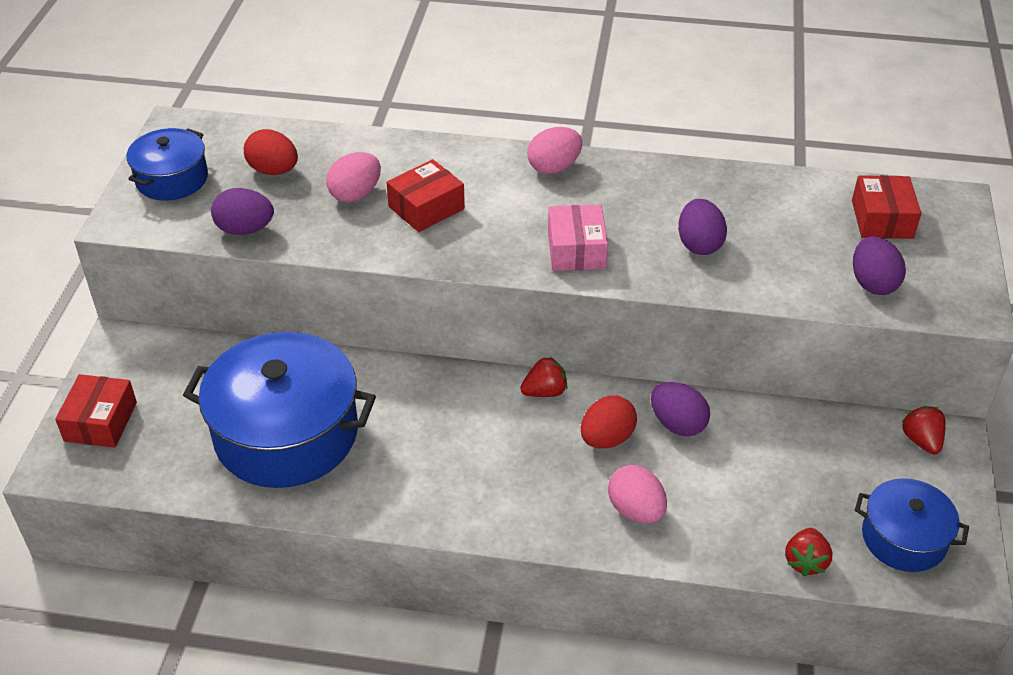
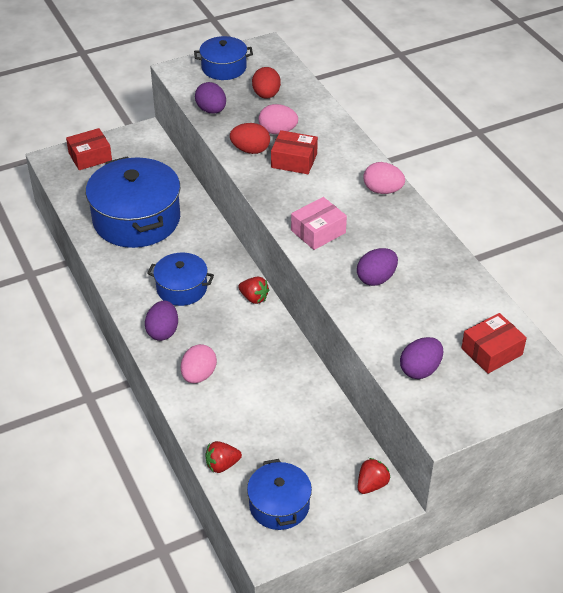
camera: 55 degrees right, 0 degrees up
red egg [581,395,637,449] -> red egg moved to [230,123,270,154]
purple egg [651,382,710,436] -> purple egg moved to [145,301,178,341]
none -> blue pot [147,253,214,306]

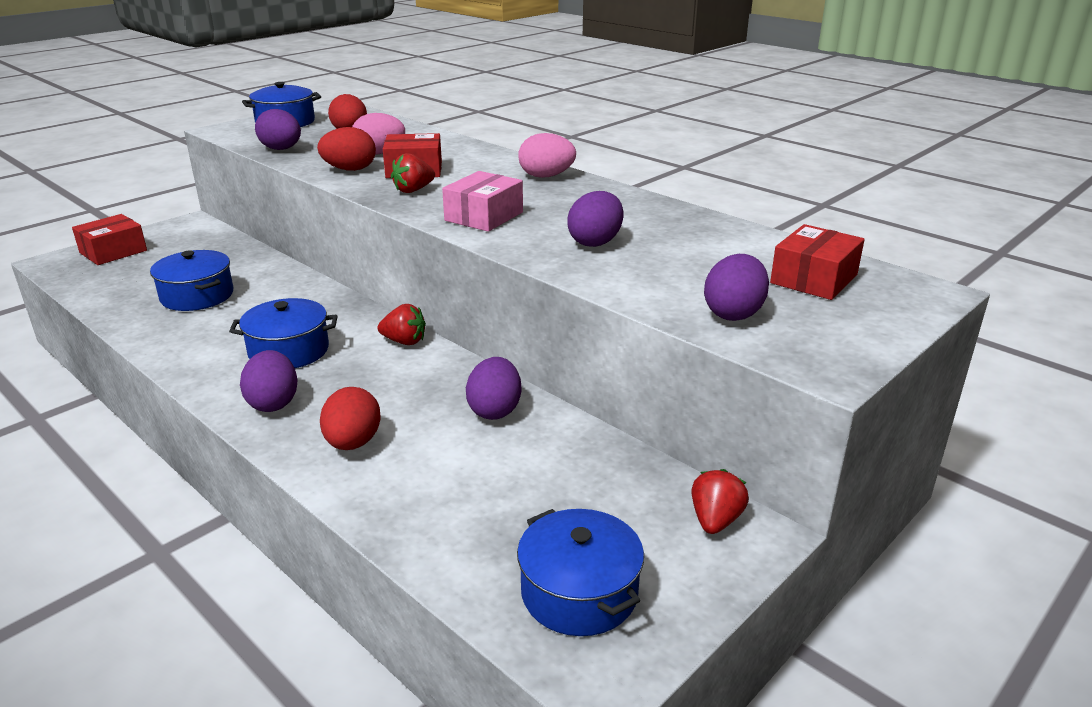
camera: 20 degrees left, 15 degrees down
blue pot [86,156,180,248] -> blue pot [150,250,234,311], size x0.54
pink egg [181,344,217,383] -> red egg [320,387,381,450]
red strawberry [205,441,242,473] -> red strawberry moved to [391,153,435,193]
none -> purple egg [466,357,521,420]

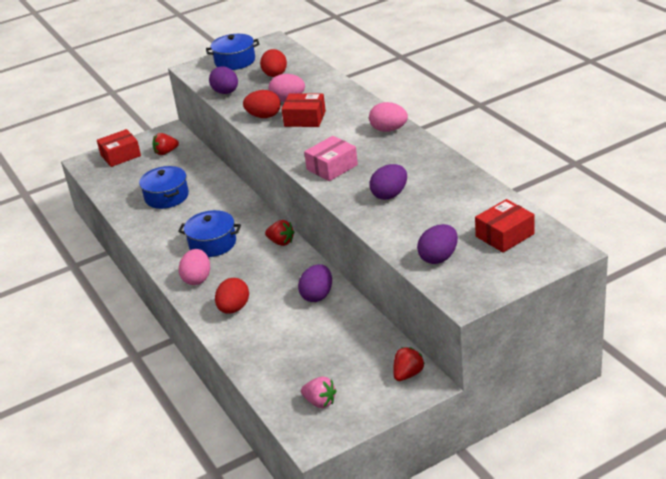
camera: 20 degrees right, 5 degrees up
purple egg [240,350,297,412] -> pink egg [179,249,210,285]
red strawberry [391,153,435,193] -> red strawberry moved to [152,133,179,155]
blue pot [517,509,644,636] -> pink strawberry [301,376,336,408]

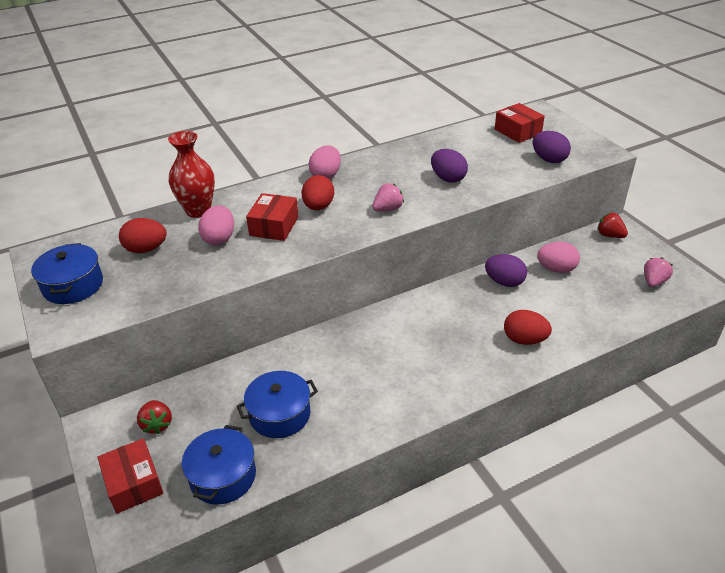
camera: 90 degrees left, 5 degrees up
blue pot [178,210,241,257] -> blue pot moved to [182,425,256,505]
pink egg [179,249,210,285] -> pink egg moved to [537,242,580,273]
purple egg [209,66,238,94] -> none
red egg [243,90,281,118] -> red egg moved to [302,175,334,210]
red strawberry [265,220,294,246] -> none
pink box [304,136,358,181] -> pink strawberry [372,183,404,212]
none -> red vase [168,131,215,218]

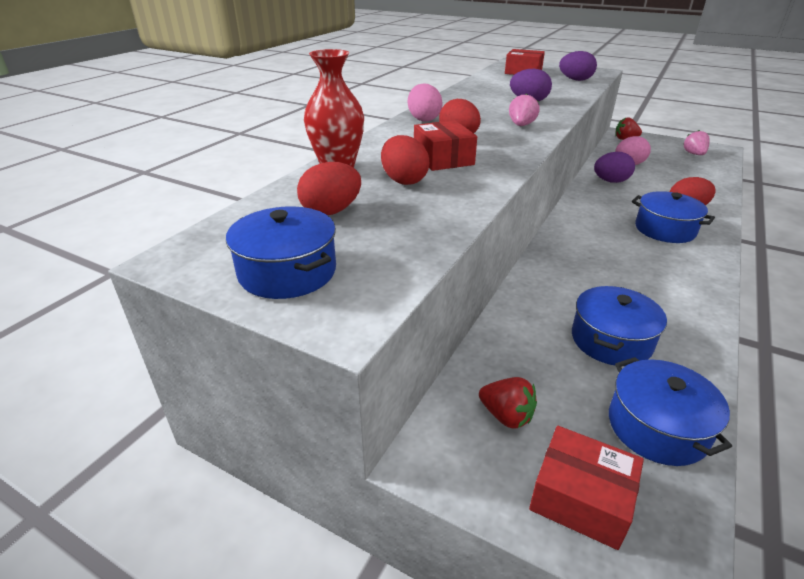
camera: 35 degrees left, 5 degrees down
pink egg [198,205,234,245] -> red egg [381,135,429,185]
none -> blue pot [632,191,715,243]

